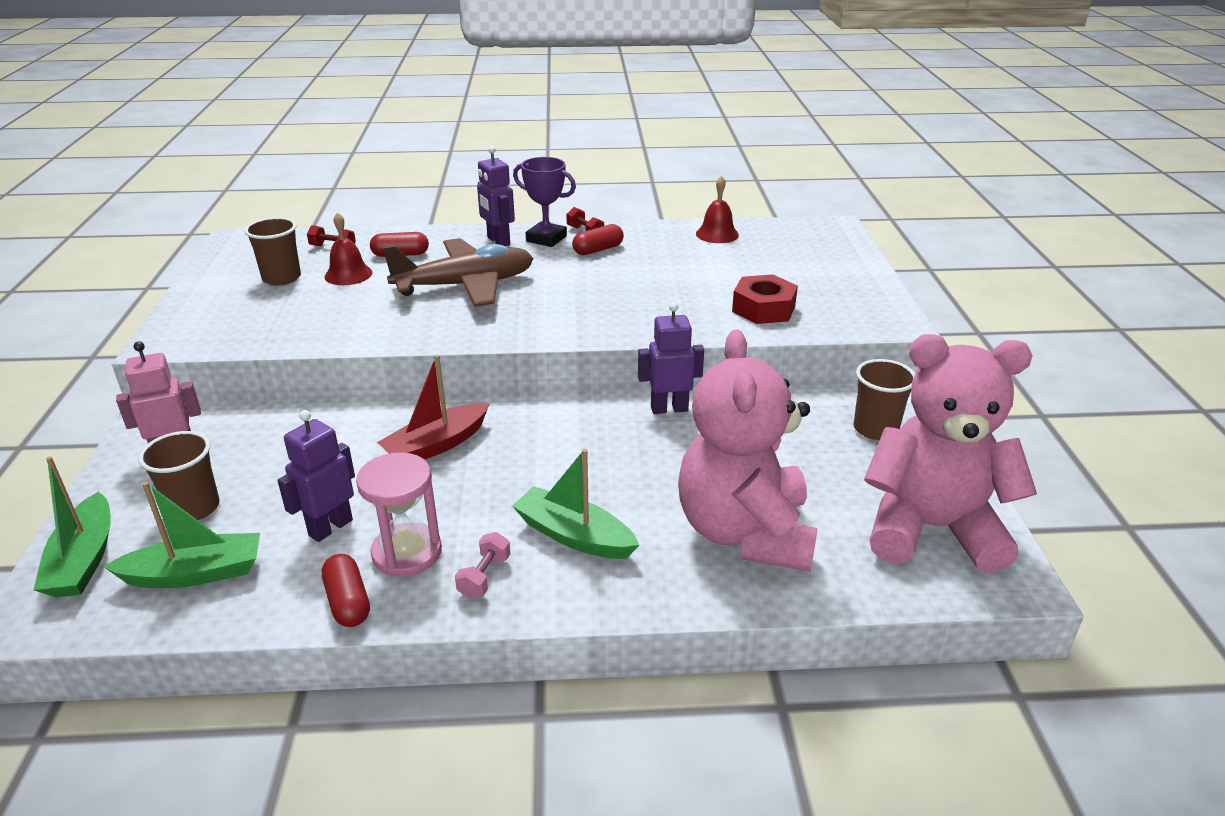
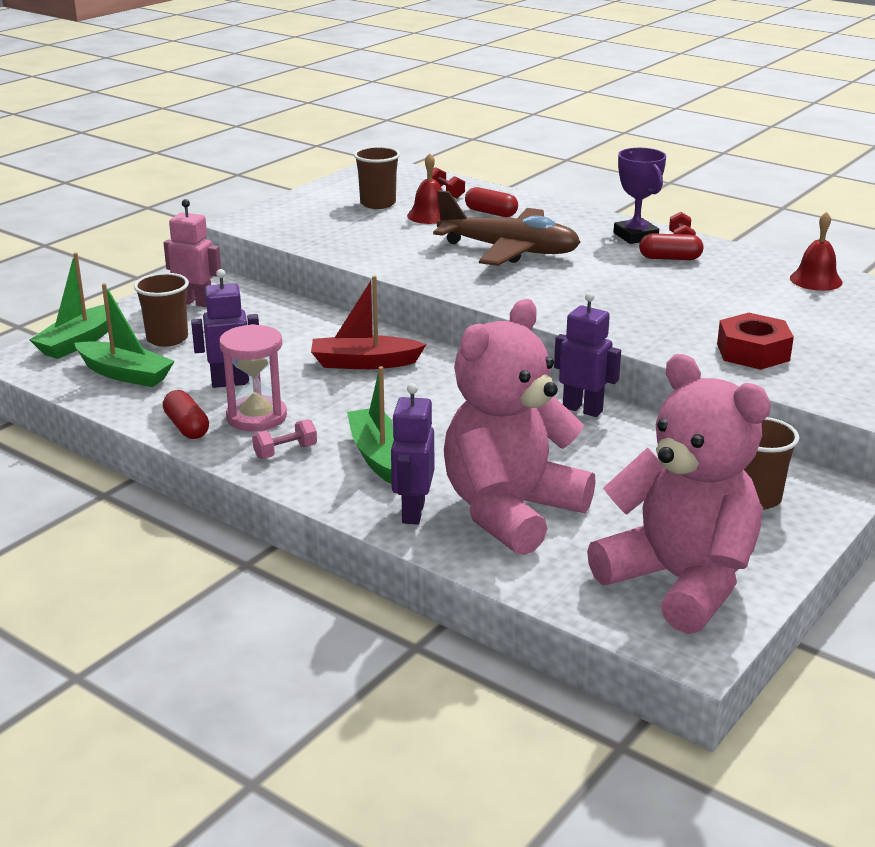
camera: 40 degrees right, 5 degrees down
red capsule [322,554,370,627] -> red capsule turned 45 degrees counterclockwise [163,390,209,439]
purple robot [477,146,515,246] -> purple robot moved to [391,383,434,525]

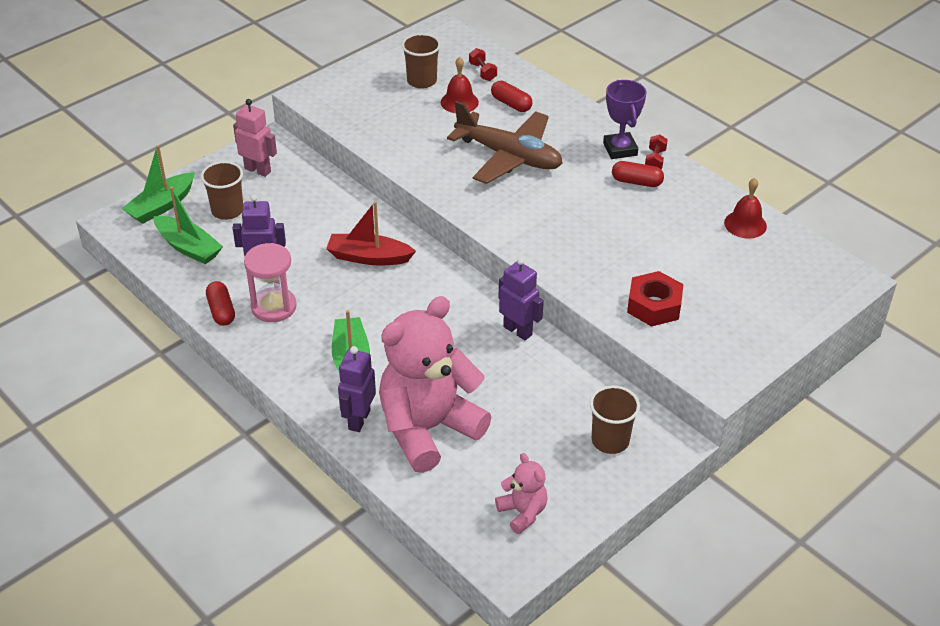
camera: 10 degrees right, 15 degrees up
pink dumbbell [252,419,317,459] -> none
pink teddy bear [587,354,771,634] -> pink teddy bear [495,453,548,534], size x0.45

